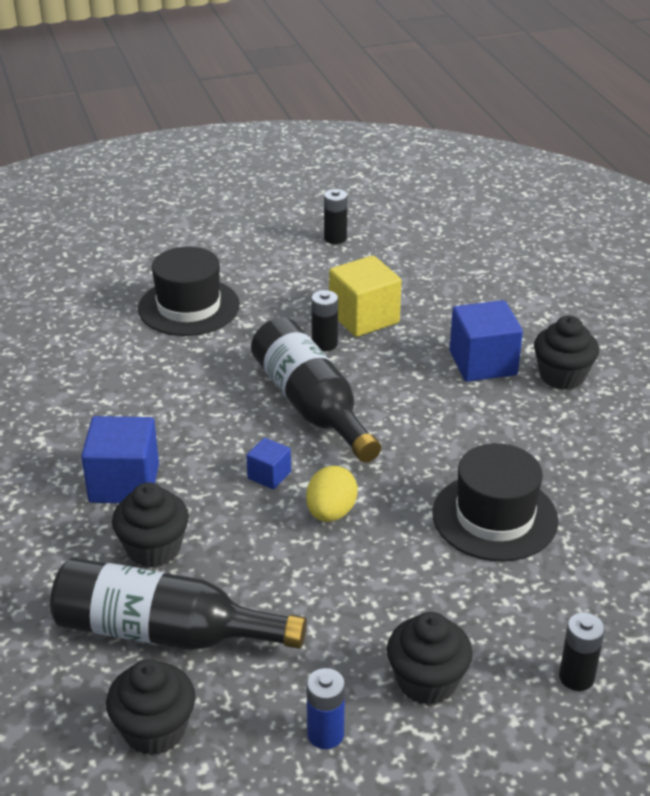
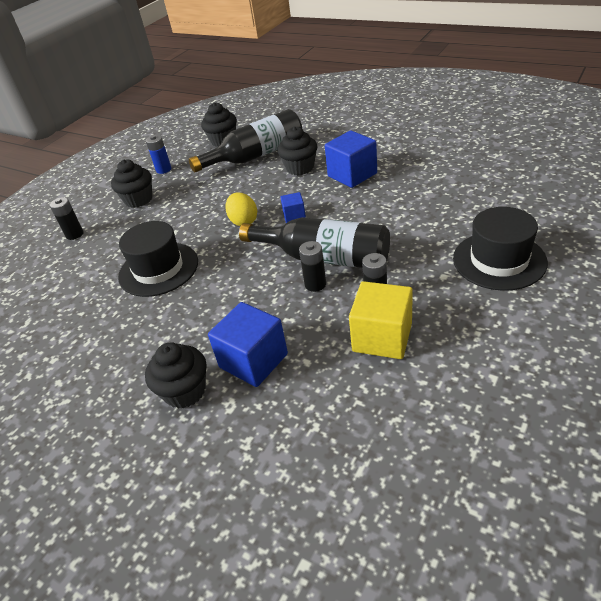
camera: 145 degrees right, 5 degrees up
black battery [324,189,347,244] -> black battery moved to [299,241,326,292]

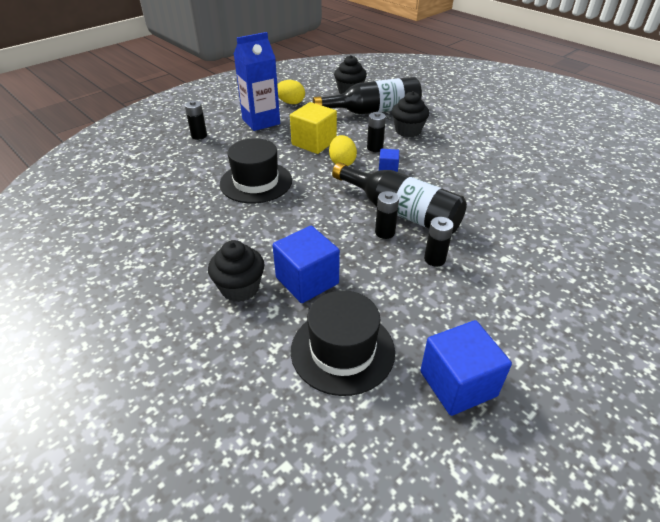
camera: 10 degrees right, 0 degrees up
black cupcake [111,159,152,208] -> blue carton [234,32,280,131]
blue battery [146,135,171,174] -> yellow egg [277,80,305,104]
blue cube [325,130,377,188] -> blue cube moved to [420,320,512,416]
yellow cube [349,281,413,359] -> yellow cube moved to [290,102,337,154]
black hat [453,207,548,291] -> black hat moved to [291,290,395,396]
none -> black battery [367,112,386,152]

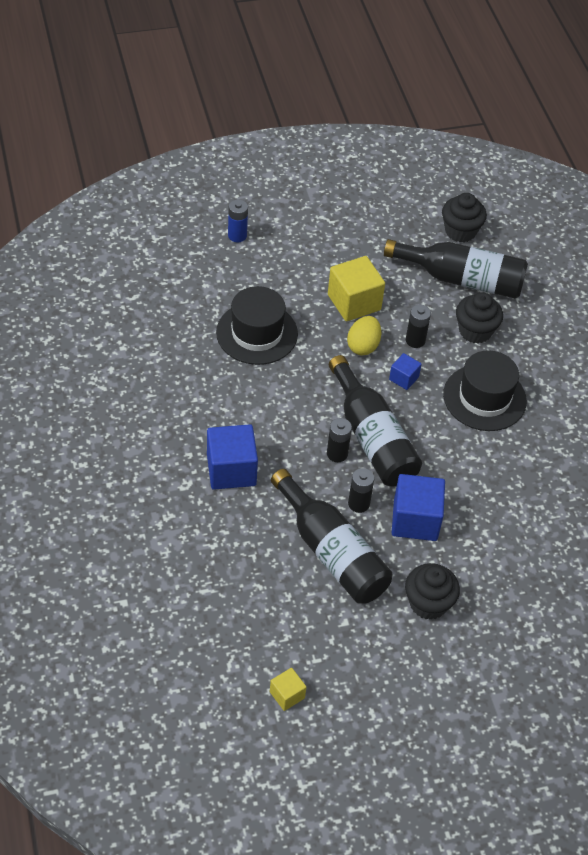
camera: 25 degrees right, 10 degrees up
black battery [185,100,207,140] -> blue battery [228,200,248,242]
black cupcake [208,240,264,302] -> black cupcake moved to [405,563,460,620]
blue carton [234,32,280,131] -> none
yellow egg [277,80,305,104] -> none
black hat [291,290,395,396] -> black hat moved to [443,350,527,431]
blue cube [420,320,512,416] -> blue cube moved to [392,474,445,541]
none -> yellow cube [270,668,306,711]
none -> black bottle [271,469,392,604]

